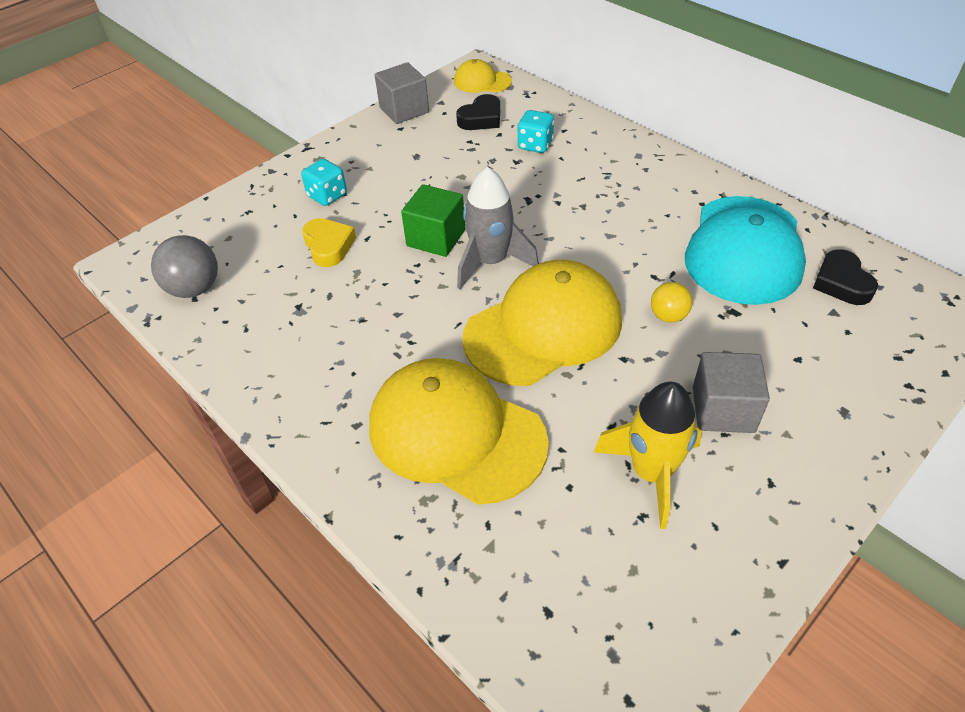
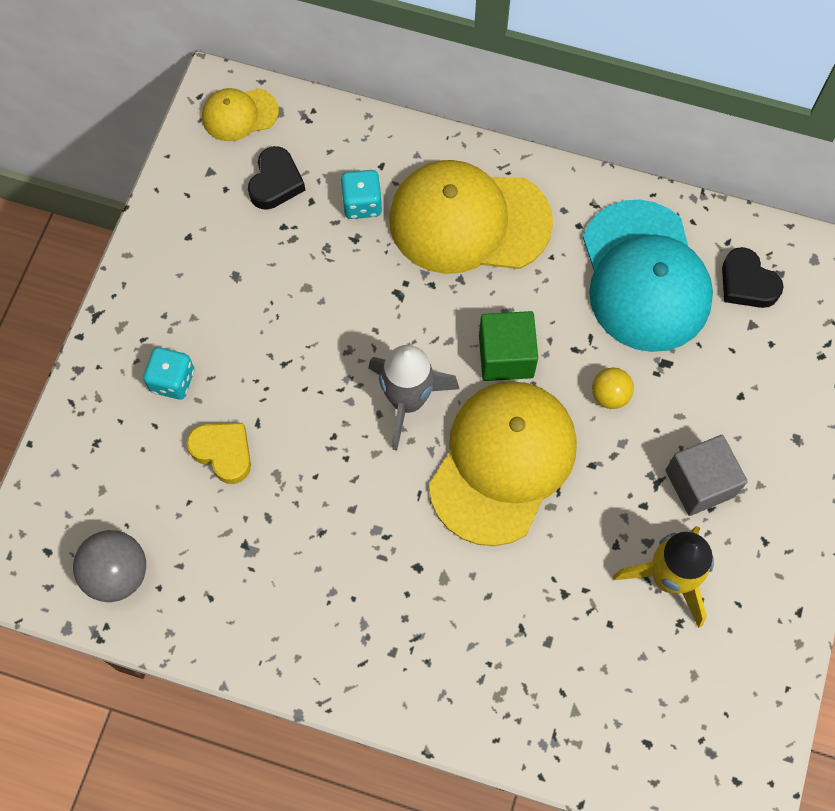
camera: 30 degrees left, 20 degrees up
yellow cap [369,358,549,504] -> yellow cap moved to [389,160,553,274]
grey cube [375,62,429,124] -> none
green cube [401,184,465,257] -> green cube moved to [479,311,538,381]

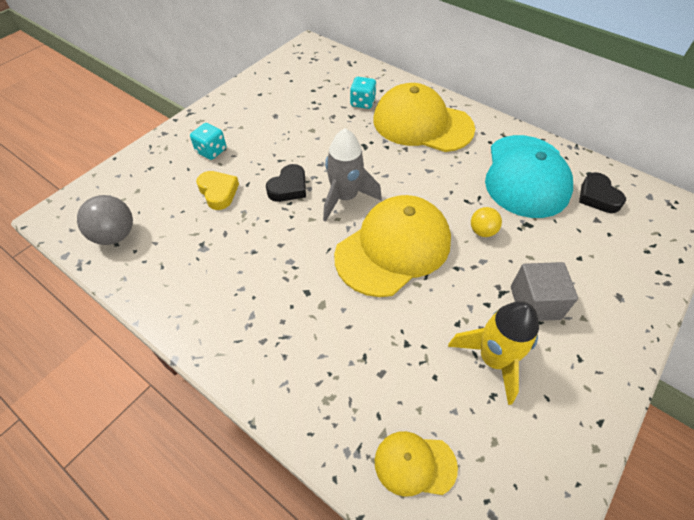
camera: 20 degrees right, 15 degrees down
yellow cap [202,88,279,141] -> yellow cap moved to [375,431,458,496]
black heart [248,146,305,210] -> black heart moved to [266,164,306,202]
green cube [479,311,538,381] -> none

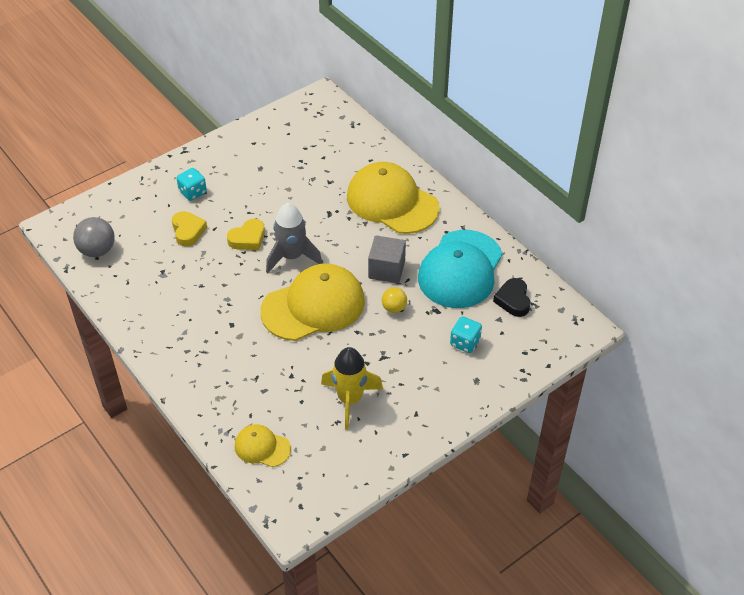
camera: 15 degrees right, 5 degrees down
black heart [266,164,306,202] -> yellow heart [227,219,265,250]
turquoise dice [350,77,377,109] -> turquoise dice moved to [450,316,482,353]
grey cube [511,262,578,321] -> grey cube moved to [368,236,406,283]

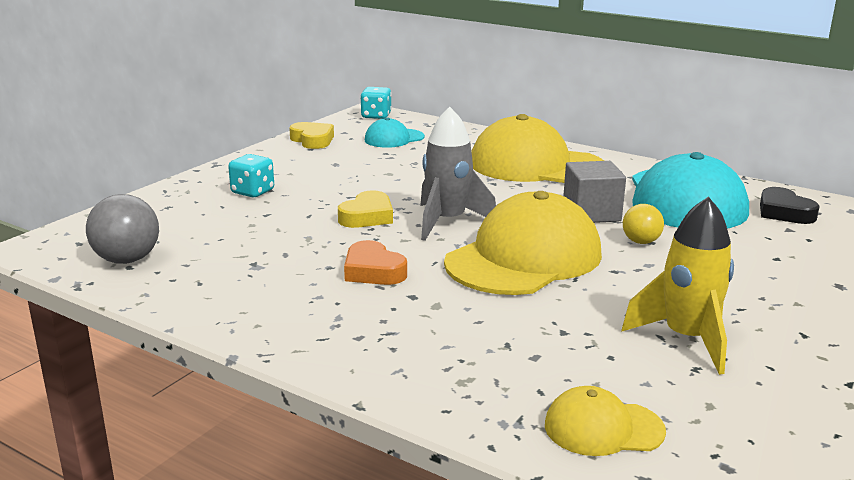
camera: 20 degrees left, 25 degrees down
yellow heart [172,211,207,246] -> yellow heart moved to [289,122,334,149]
turquoise dice [450,316,482,353] -> turquoise dice moved to [360,87,392,119]
none -> orange heart [344,240,407,285]
none -> turquoise cap [365,117,425,148]

